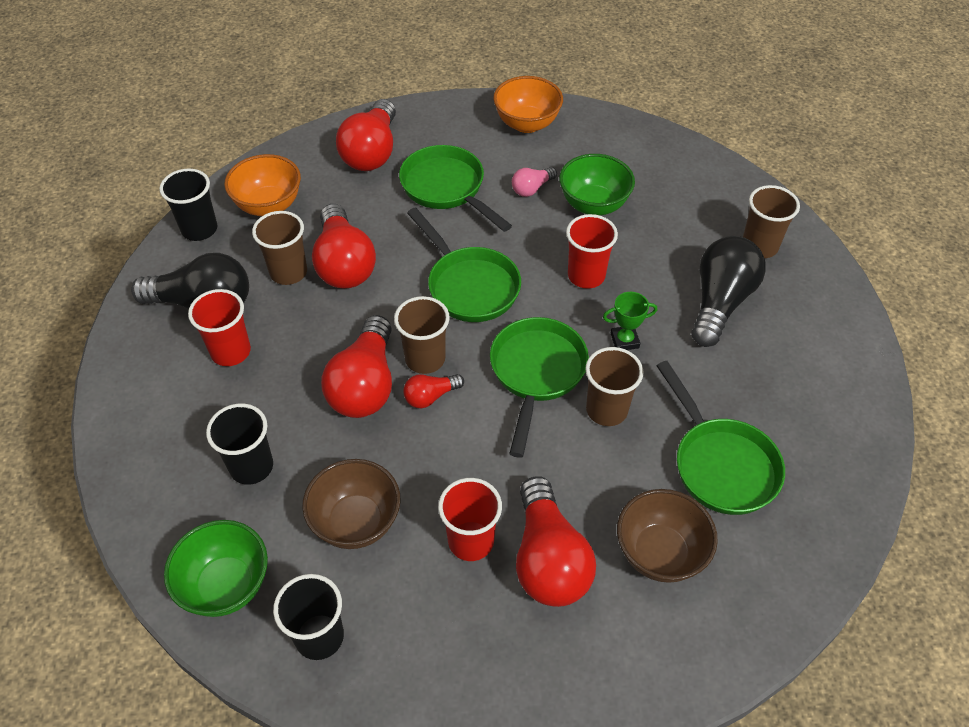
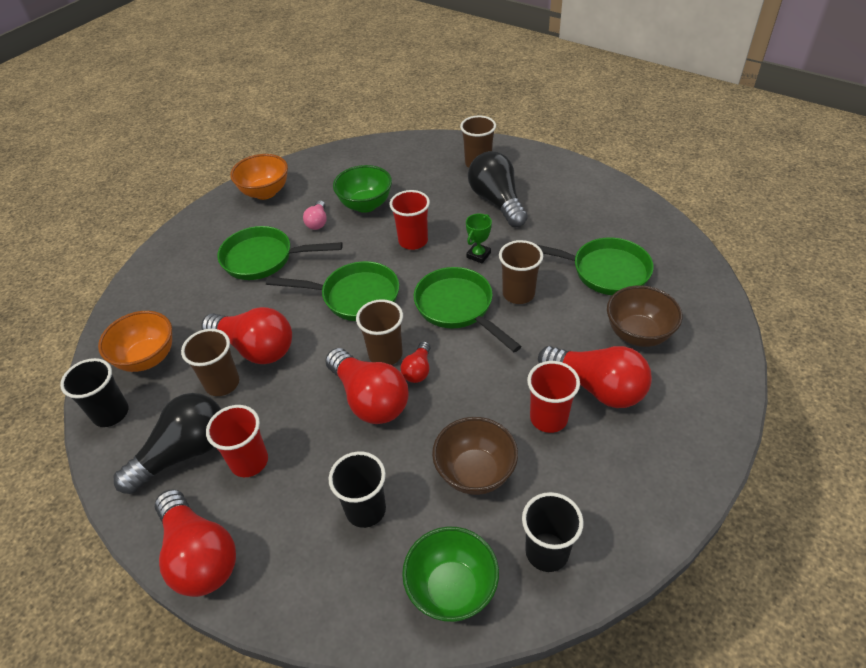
camera: 45 degrees left, 5 degrees down
red light bulb [336,99,396,171] -> red light bulb moved to [155,489,236,597]

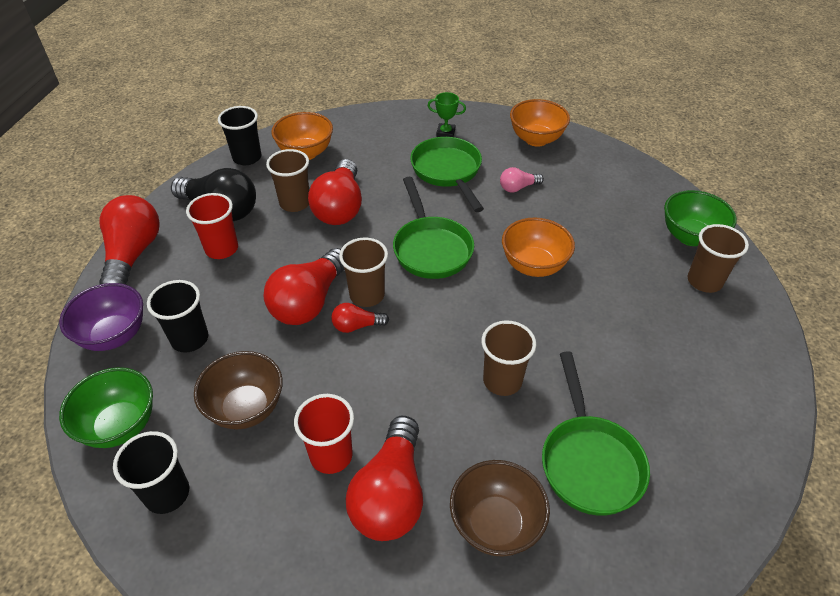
camera: 65 degrees right, 0 degrees up
red light bulb [155,489,236,597] -> red light bulb turned 150 degrees clockwise [99,195,160,285]
green bowl [333,165,392,213] -> green bowl moved to [664,190,737,246]
red cup [390,190,430,250] -> orange bowl [502,218,575,277]
green pan [414,267,522,352] -> none
green trophy [466,213,492,263] -> green trophy moved to [428,92,466,137]
black light bulb [468,151,528,227] -> none
none -> purple bowl [59,283,143,351]

